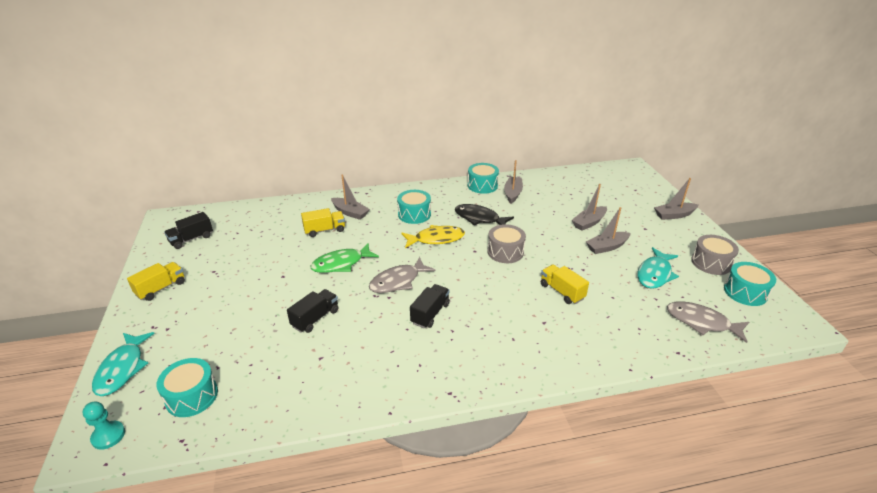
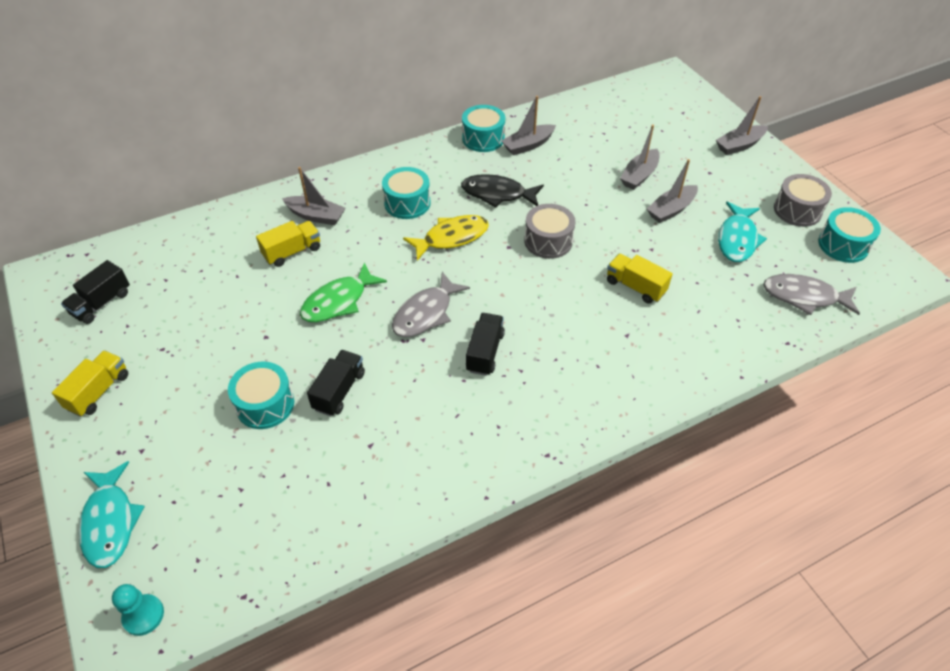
camera: 15 degrees left, 15 degrees up
turquoise drum [156,358,218,417] -> turquoise drum moved to [228,361,294,429]
grey boat [504,160,523,204] -> grey boat turned 120 degrees counterclockwise [502,96,556,155]

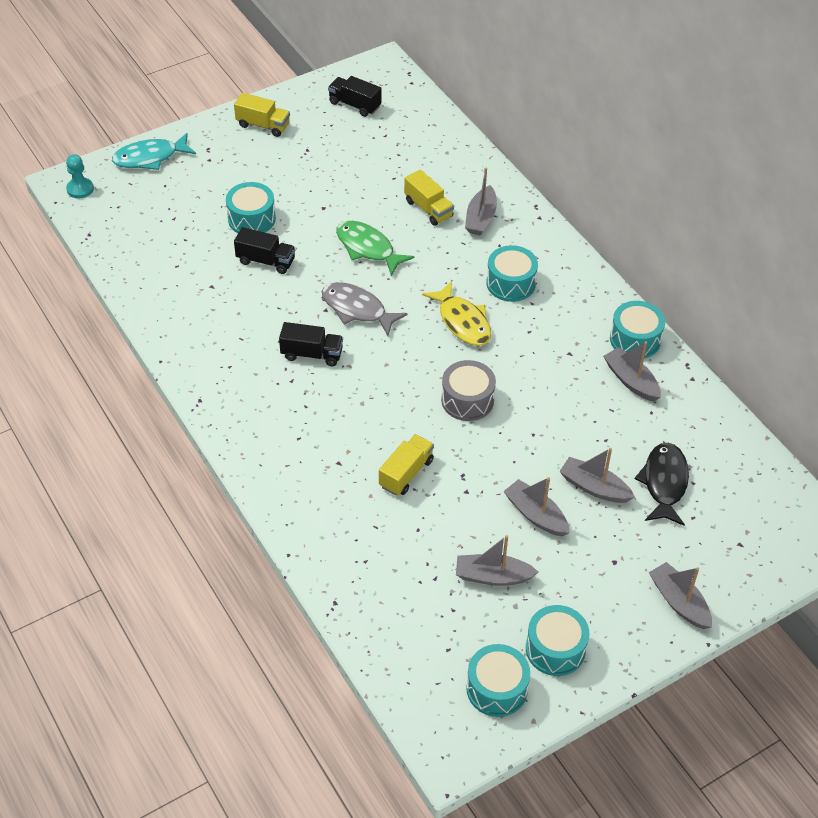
camera: 85 degrees right, 0 degrees up
black fish [461,174,544,208] -> black fish moved to [635,442,689,526]
turquoise fish [718,201,767,262] -> grey boat [456,535,539,586]
grey fish [763,274,860,315] -> none
grey drum [774,174,832,227] -> turquoise drum [526,605,589,676]

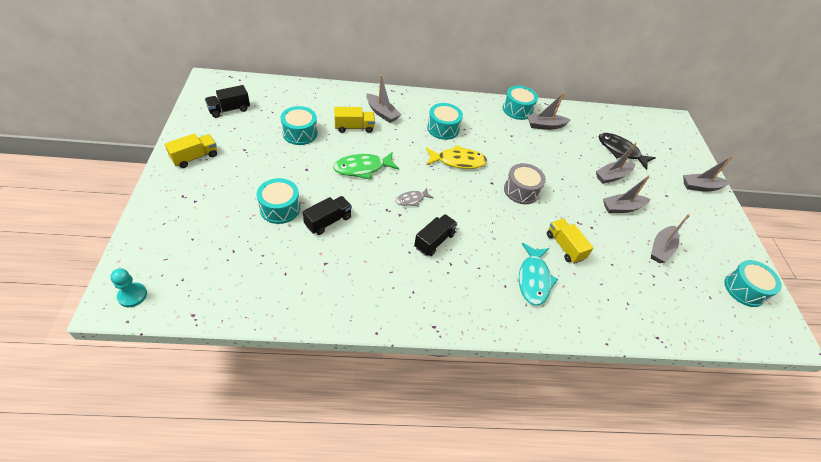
camera: 65 degrees left, 0 degrees up
turquoise fish [112,133,196,170] -> turquoise fish moved to [519,243,558,305]
grey fish [322,282,408,336] -> grey fish [396,188,433,207], size x0.57
turquoise drum [526,605,589,676] -> turquoise drum moved to [280,106,318,145]

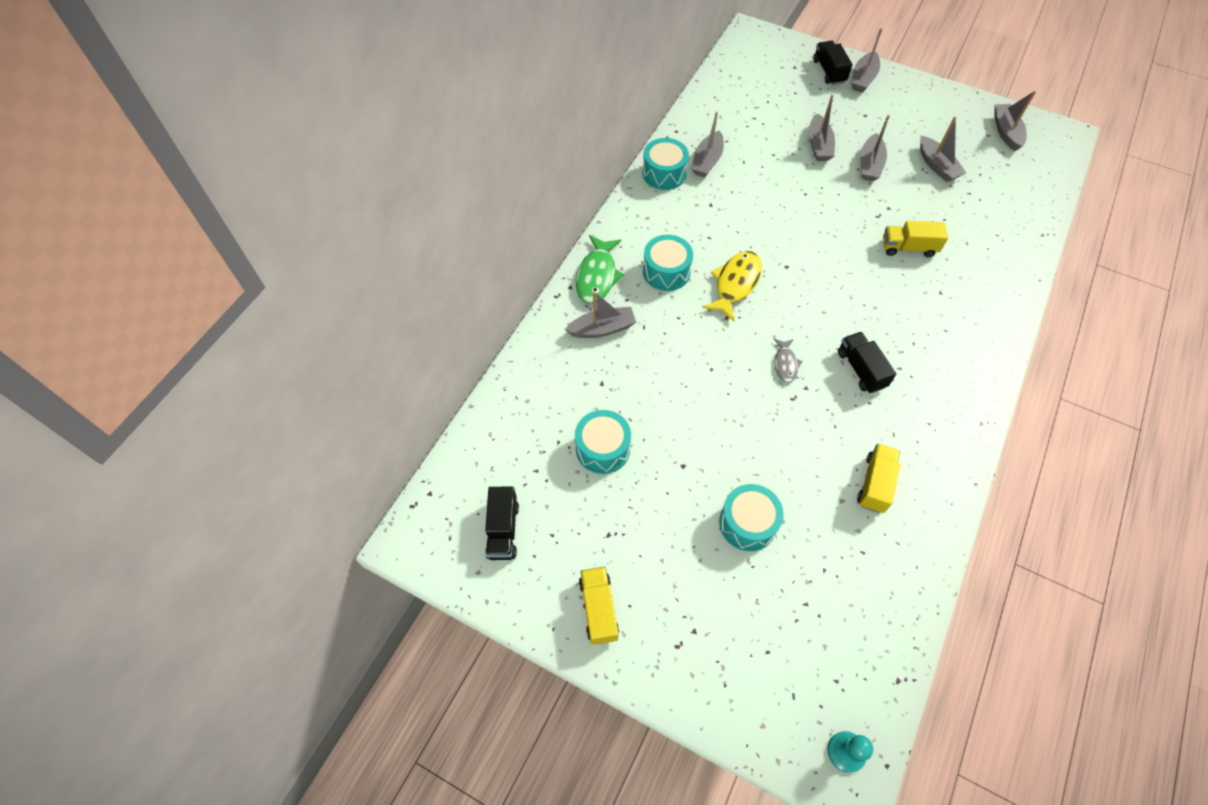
camera: 55 degrees left, 10 degrees up
black truck [303,196,352,235] -> black truck moved to [813,41,853,85]
green fish [333,152,399,180] -> green fish moved to [576,235,624,304]
yellow truck [334,107,375,133] -> yellow truck moved to [857,443,901,513]
grey drum [504,163,546,204] -> none
turquoise fish [519,243,558,305] -> none
black fish [599,133,656,170] -> none
turquoise drum [724,260,782,307] -> grey boat [994,91,1036,151]

